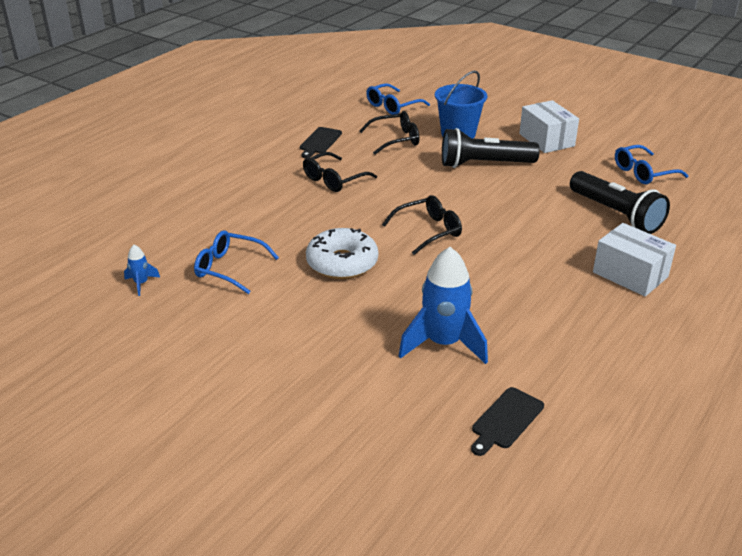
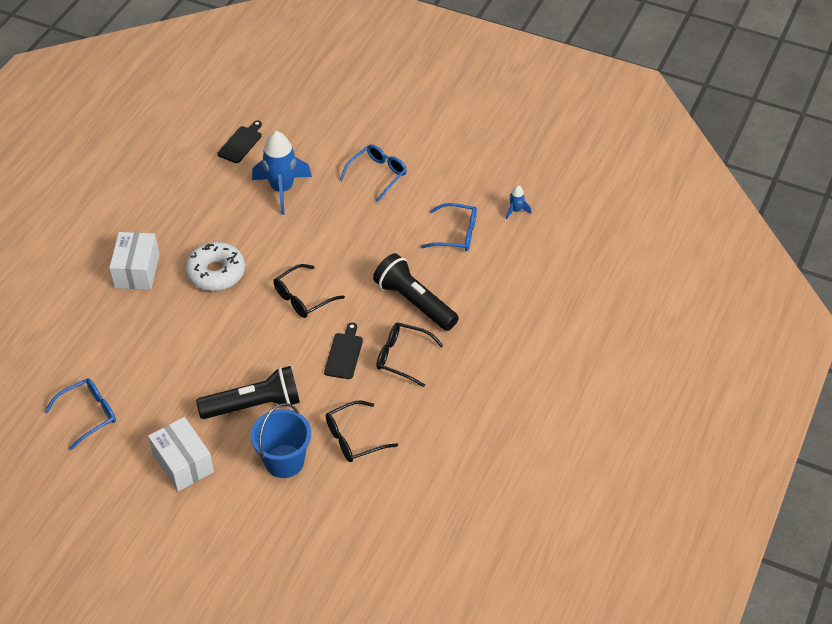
camera: 170 degrees right, 15 degrees up
black cutting board [300,127,342,158] -> black cutting board moved to [324,323,363,379]
black glasses [303,152,377,192] -> black glasses turned 105 degrees counterclockwise [377,323,444,387]
white donut [306,228,378,279] -> white donut moved to [185,242,245,291]
blue glasses [366,83,430,115] -> blue glasses moved to [340,144,407,202]
black flashlight [570,171,670,234] -> black flashlight moved to [373,253,459,331]
white box [593,223,676,297] -> white box turned 60 degrees clockwise [109,232,160,290]

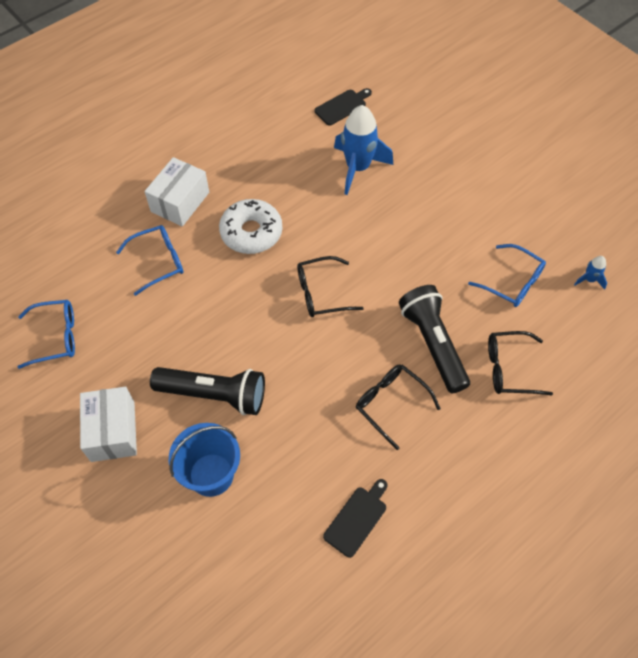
camera: 25 degrees right, 10 degrees up
black cutting board [324,323,363,379] -> black cutting board moved to [323,479,388,558]
black glasses [326,400,398,462] -> black glasses moved to [488,331,553,395]
blue glasses [340,144,407,202] -> blue glasses moved to [116,225,183,296]

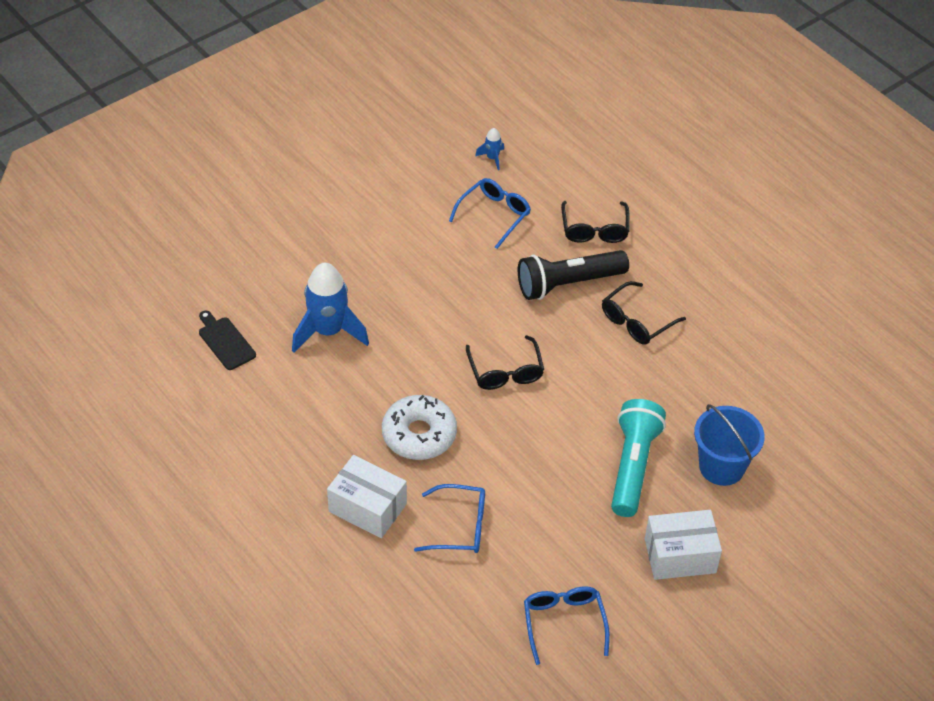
camera: 90 degrees left, 10 degrees down
blue glasses [116,225,183,296] -> blue glasses turned 120 degrees clockwise [414,484,485,553]
black flashlight [150,367,265,415] -> turquoise flashlight [611,399,666,517]
black cutting board [323,479,388,558] -> none

